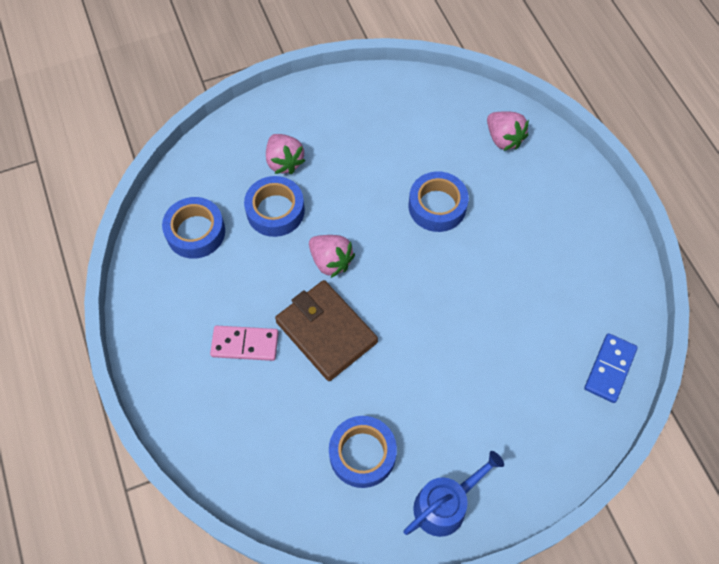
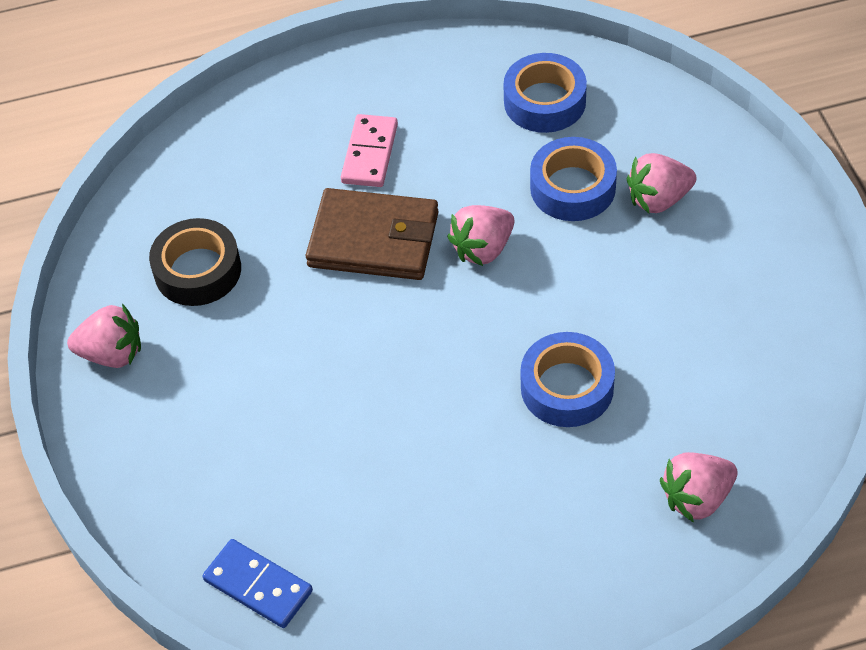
camera: 100 degrees right, 10 degrees down
brown wallet [275,280,378,381] -> brown wallet turned 45 degrees clockwise [306,188,439,280]
blue tape [329,416,397,488] -> black tape [149,218,241,306]
blue watering can [403,451,504,537] -> pink strawberry [67,304,141,368]

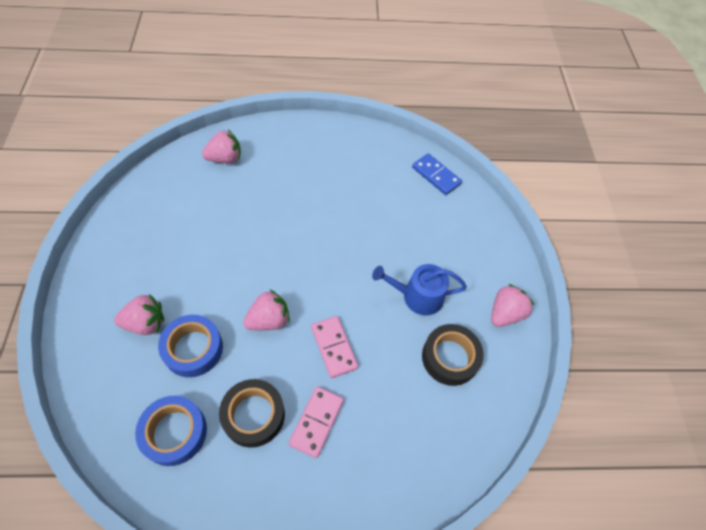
camera: 175 degrees left, 5 degrees up
pink strawberry [67,304,141,368] -> pink strawberry turned 120 degrees clockwise [491,284,535,327]
brown wallet [306,188,439,280] -> pink domino [311,316,358,378]
blue tape [520,332,615,427] -> none
none -> black tape [219,379,285,448]
none -> blue watering can [372,264,467,315]

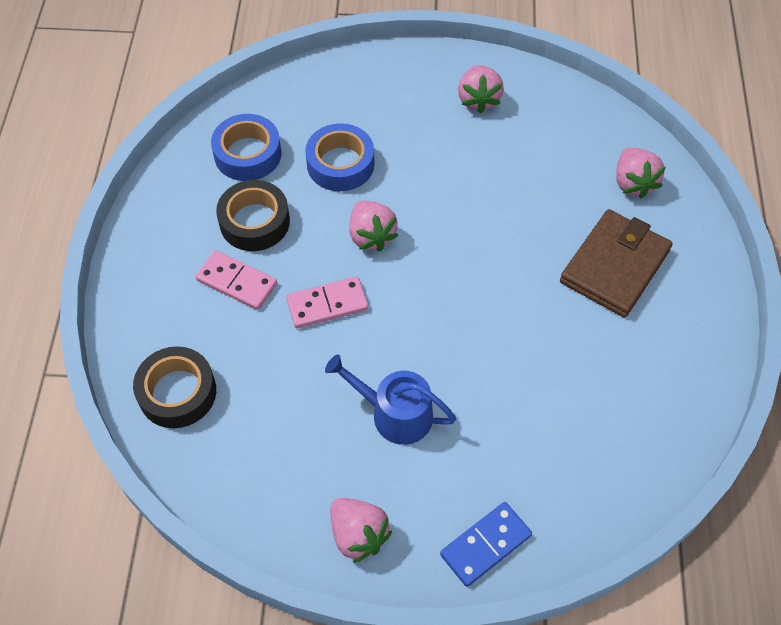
camera: 100 degrees right, 0 degrees up
pink strawberry [114,294,164,335] -> pink strawberry moved to [458,65,504,114]
blue watering can [372,264,467,315] -> blue watering can turned 75 degrees counterclockwise [325,355,456,445]
blue domino [412,153,462,195] -> blue domino moved to [440,502,532,587]
black tape [422,324,484,386] -> black tape moved to [133,346,216,428]
none -> brown wallet [560,209,673,318]

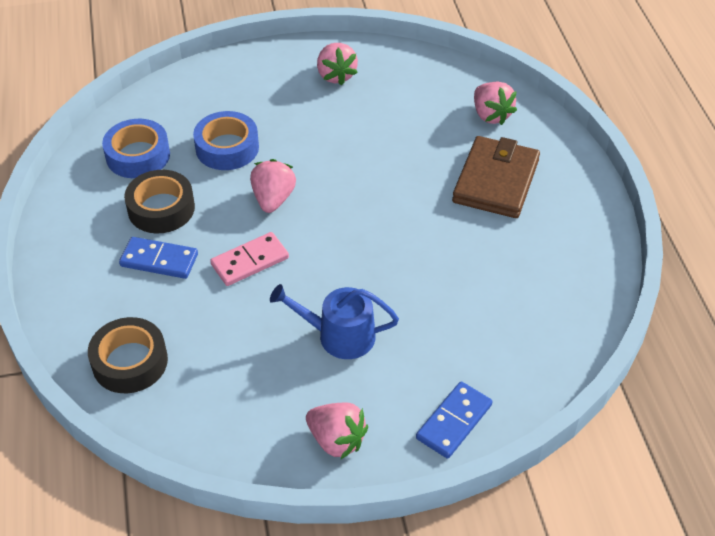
camera: 15 degrees left, 10 degrees down
pink domino [195,250,277,310] -> blue domino [119,237,198,279]
pink strawberry [349,201,398,252] -> pink strawberry turned 135 degrees counterclockwise [250,159,296,213]

